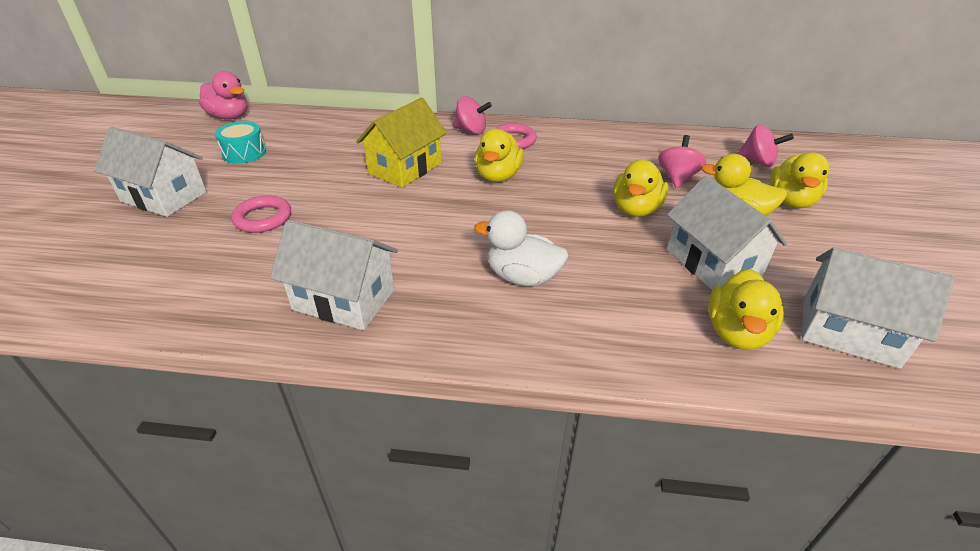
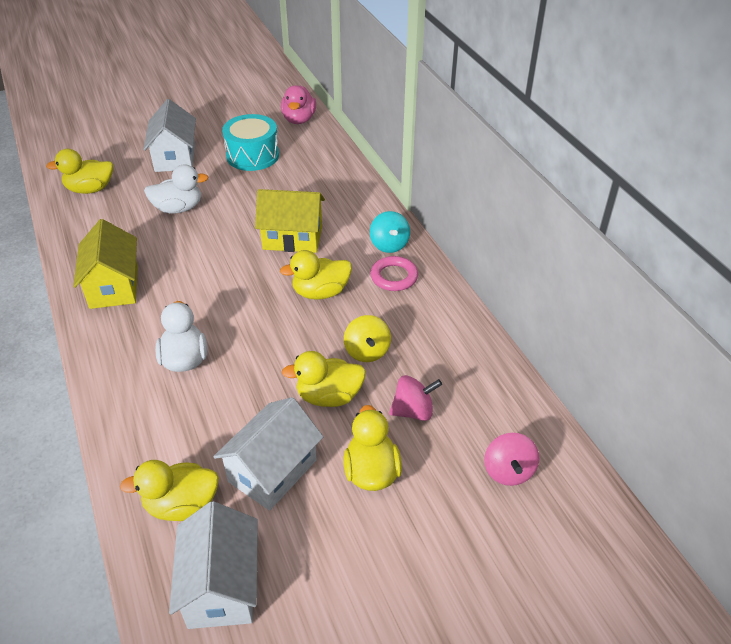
camera: 60 degrees right, 5 degrees up
turquoise drum [215,121,266,164] -> turquoise drum [222,114,279,171], size x1.53
pink ring [231,195,291,233] -> white duck [144,164,208,214]
white house [270,220,398,330] -> yellow house [73,219,138,309]
pink spinning top [453,96,492,134] -> turquoise spinning top [370,211,410,253]
yellow duck [770,152,829,208] -> yellow duck moved to [46,149,113,194]
none -> yellow spinning top [344,315,391,362]

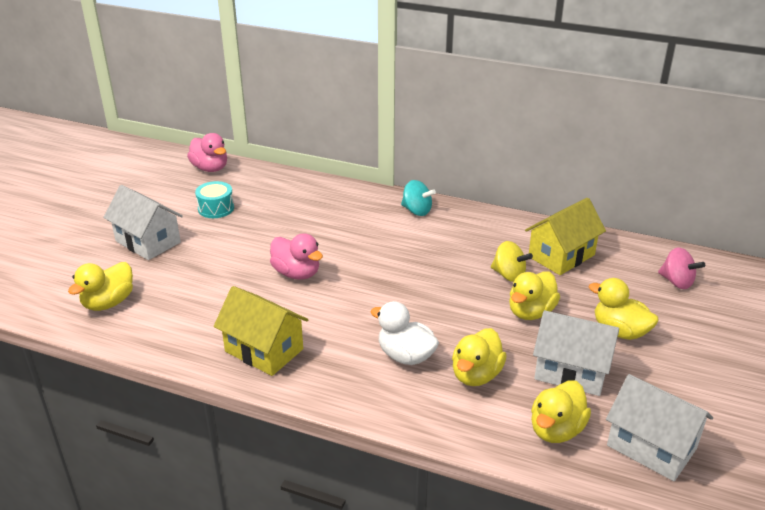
camera: 45 degrees left, 10 degrees down
white duck [144,164,208,214] -> none
white house [213,397,323,511] -> white house turned 60 degrees counterclockwise [533,310,619,396]
turquoise drum [222,114,279,171] -> turquoise drum [195,181,234,218], size x0.65
yellow house [255,189,325,253] -> yellow house moved to [525,198,606,275]
yellow duck [280,250,352,300] -> yellow duck moved to [452,328,507,386]
pink ring [370,256,418,291] -> none
pink spinning top [389,375,442,421] -> none
none -> pink duck [270,233,323,280]

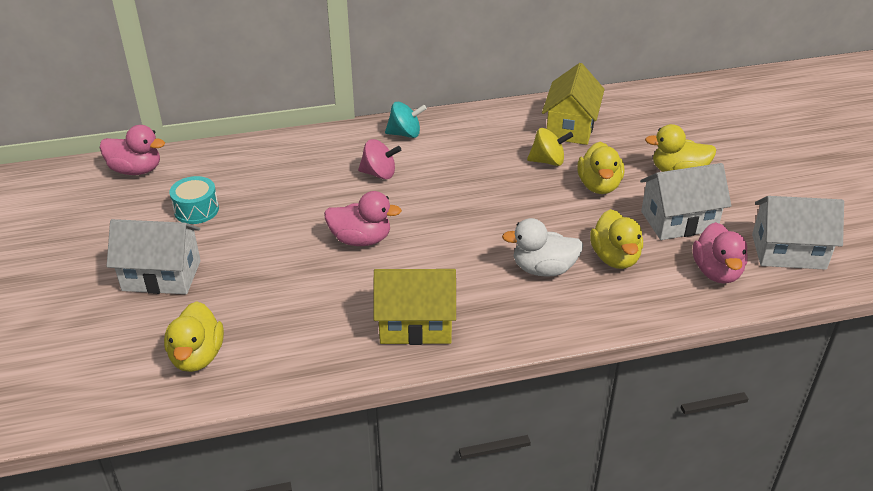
camera: 35 degrees left, 5 degrees up
yellow duck [531,380,591,443] -> pink duck [693,222,748,284]
pink spinning top [658,247,705,289] -> pink spinning top moved to [358,139,401,179]

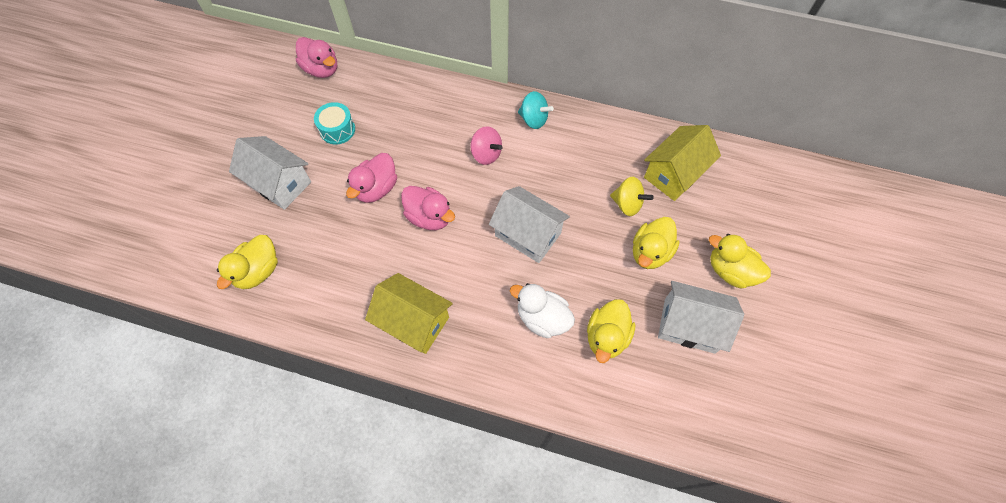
camera: 30 degrees right, 25 degrees up
pink duck [693,222,748,284] -> pink duck moved to [346,153,397,203]
white house [752,196,844,270] -> white house moved to [489,186,570,263]

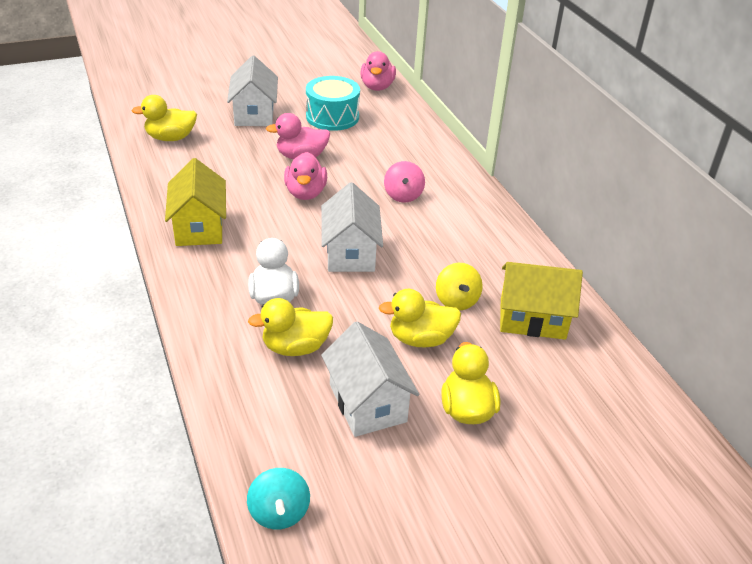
camera: 50 degrees right, 25 degrees down
turquoise drum [314,102,355,145] -> turquoise drum [306,76,360,131], size x1.53
turquoise spinning top [518,91,554,129] -> turquoise spinning top moved to [247,468,310,529]

